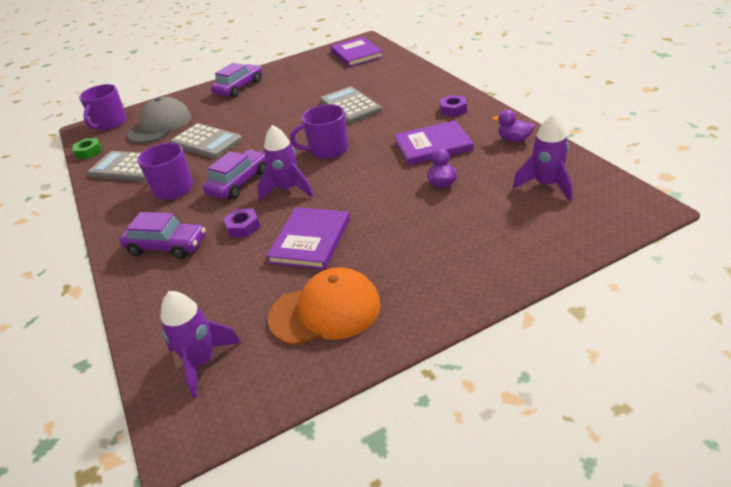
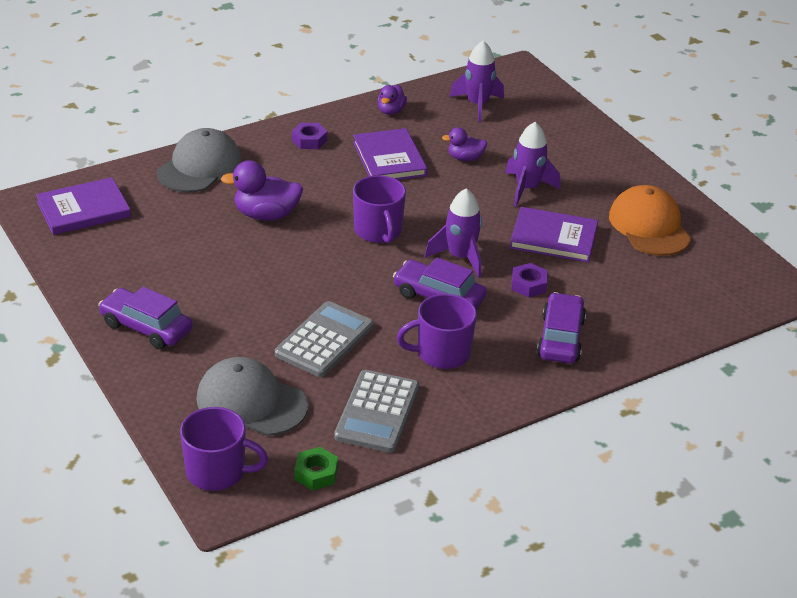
camera: 100 degrees left, 0 degrees up
purple rocket [161,291,241,398] -> purple rocket moved to [505,122,561,207]
grey calculator [320,87,382,124] -> purple duck [221,160,303,221]
none -> grey cap [157,128,242,192]

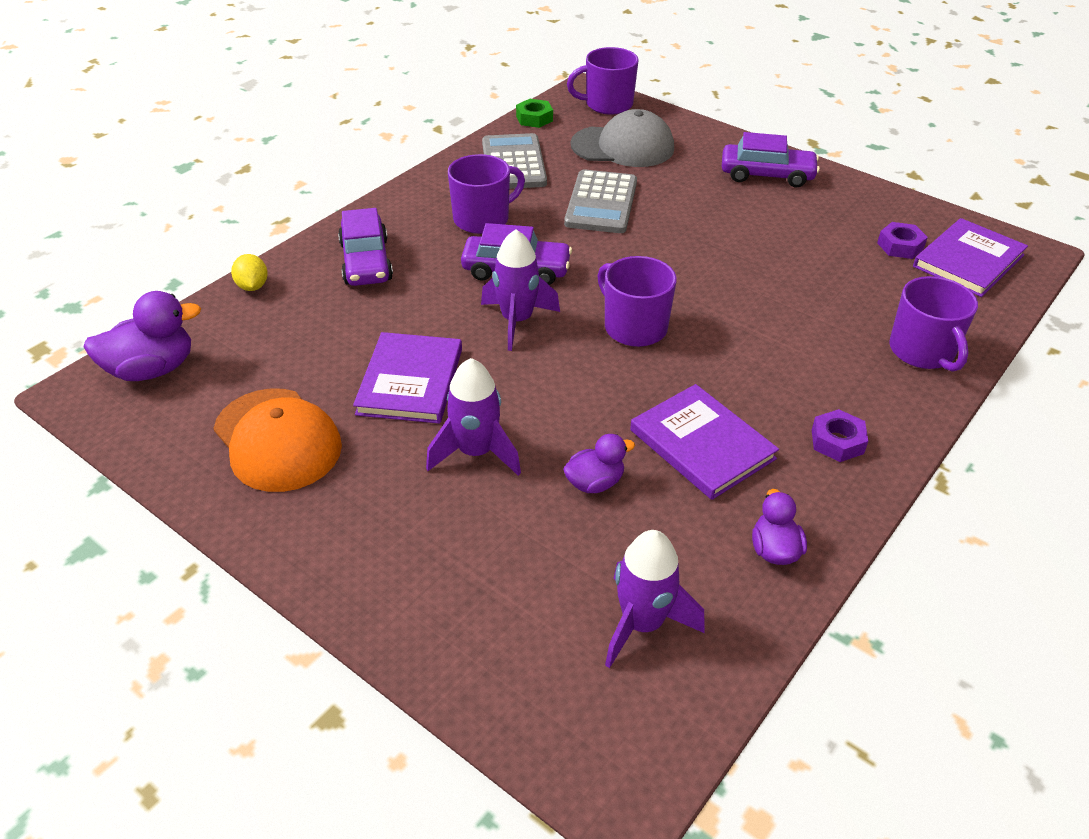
camera: 160 degrees right, 5 degrees up
grey cap [157,128,242,192] -> purple mug [889,276,978,372]
purple duck [221,160,303,221] -> purple duck moved to [83,291,201,381]
purple book [510,207,598,263] -> purple book turned 75 degrees counterclockwise [353,332,462,424]
purple nut [511,263,548,298] -> purple nut moved to [877,222,928,259]
none -> yellow lemon [231,254,268,291]

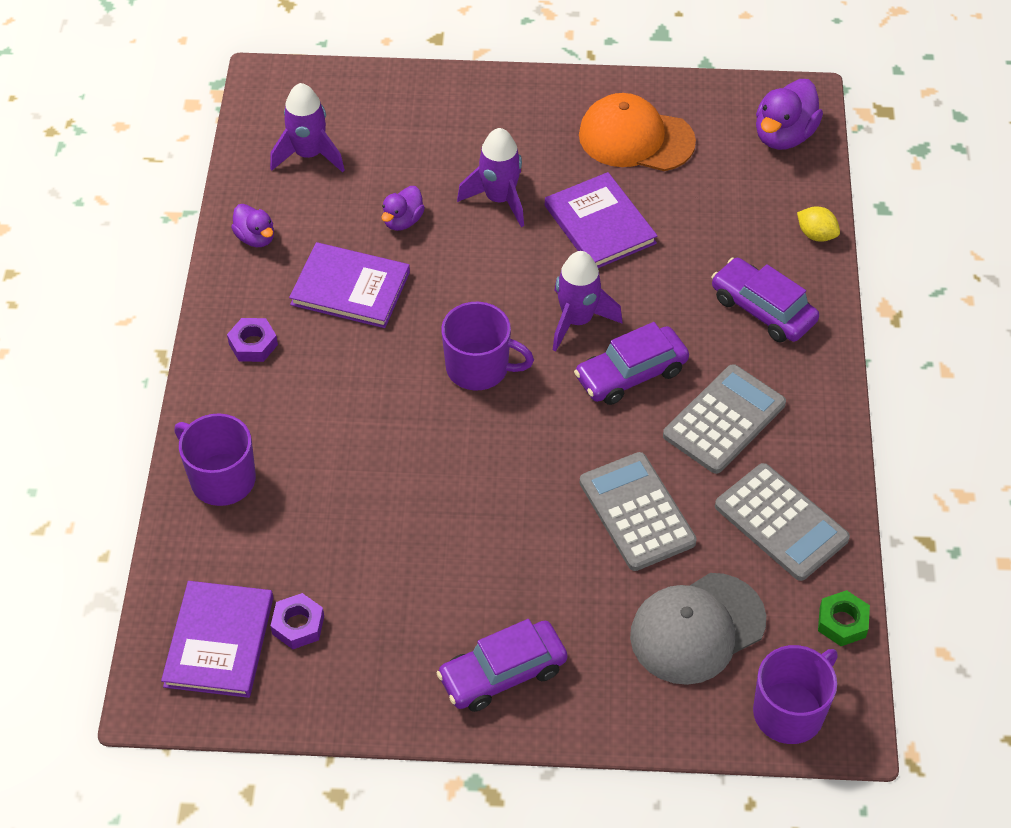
camera: 145 degrees right, 10 degrees up
purple mug [448,154,525,234] -> grey calculator [663,364,786,474]

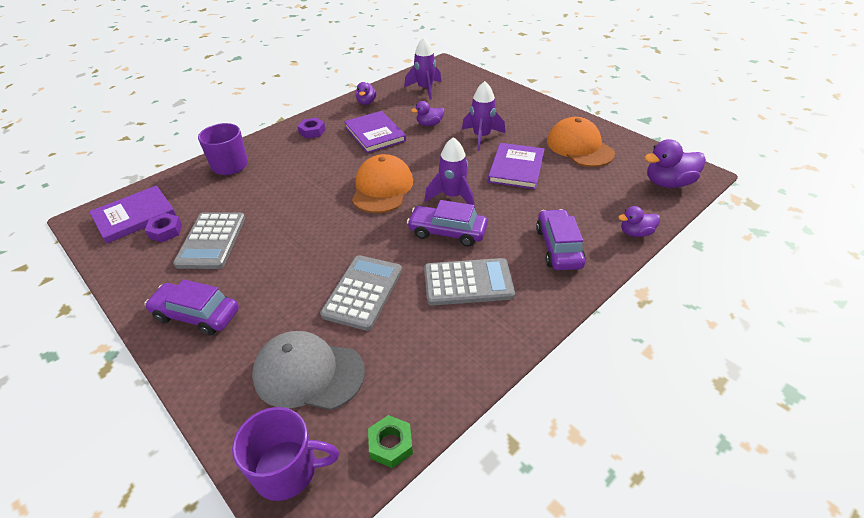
camera: 45 degrees right, 10 degrees down
purple mug [441,302,534,391] -> orange cap [352,154,413,213]
grey calculator [715,463,850,581] -> grey calculator moved to [173,212,245,269]
yellow lemon [797,207,840,242] -> purple duck [618,206,660,237]

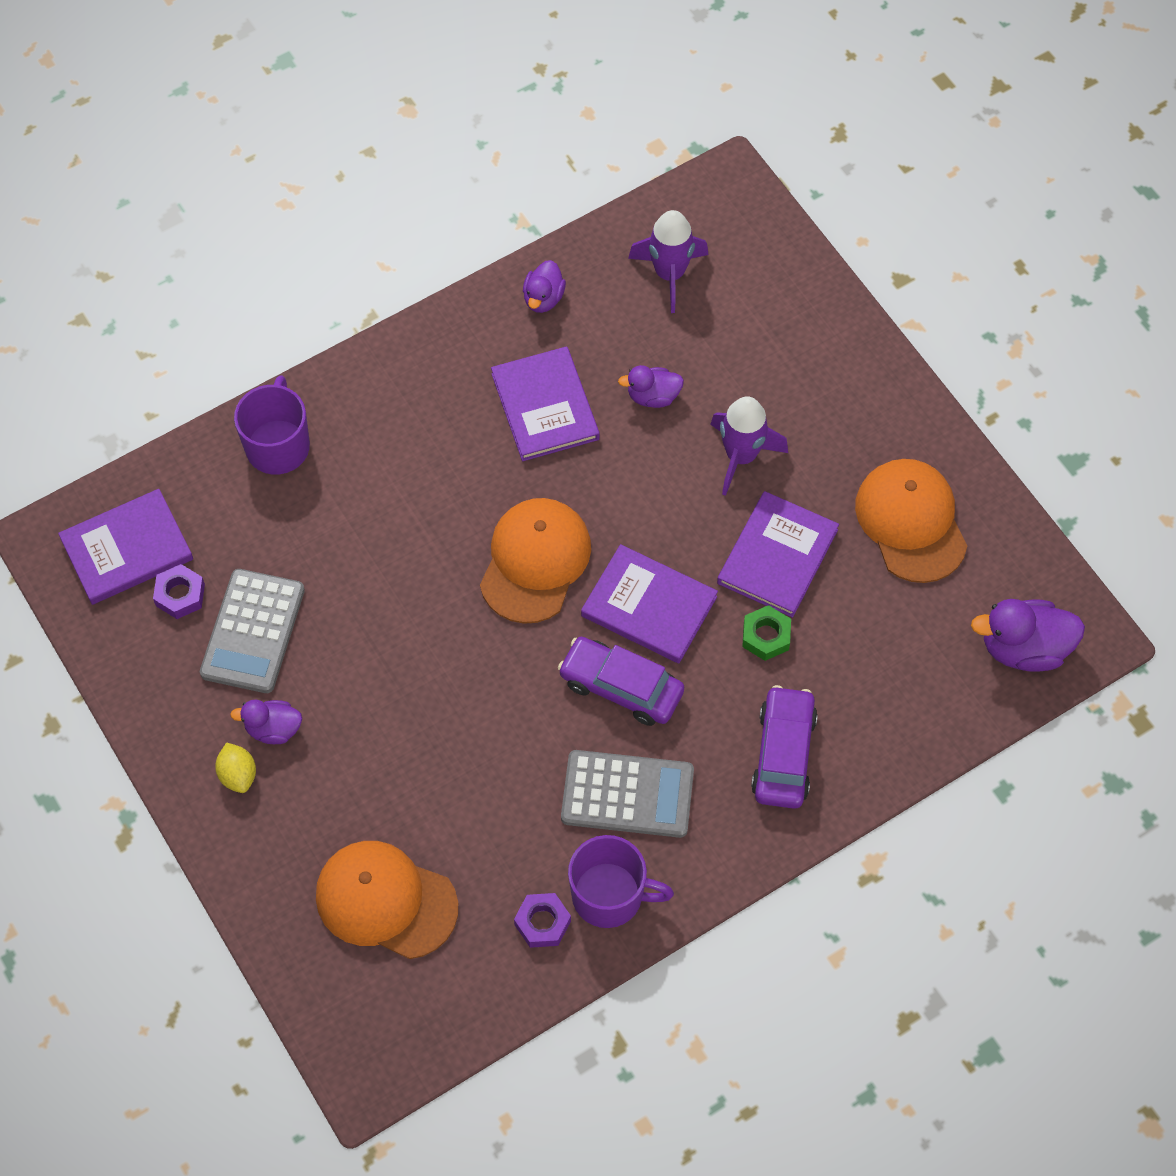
camera: 10 degrees right, 20 degrees up
purple car [145,279,239,336] -> yellow lemon [215,742,256,793]
purple mug [232,407,339,501] -> purple mug moved to [568,835,674,928]
grey cap [252,331,365,410] -> orange cap [316,841,458,959]
purple nut [297,118,326,139] -> purple nut moved to [514,893,571,948]
grey calculator [320,255,402,331] -> none
green nut [368,415,413,468] -> green nut moved to [742,605,791,661]
purple rocket [425,137,475,208] -> purple book [581,544,718,663]
purple duck [618,206,660,237] -> purple duck moved to [230,700,302,744]

